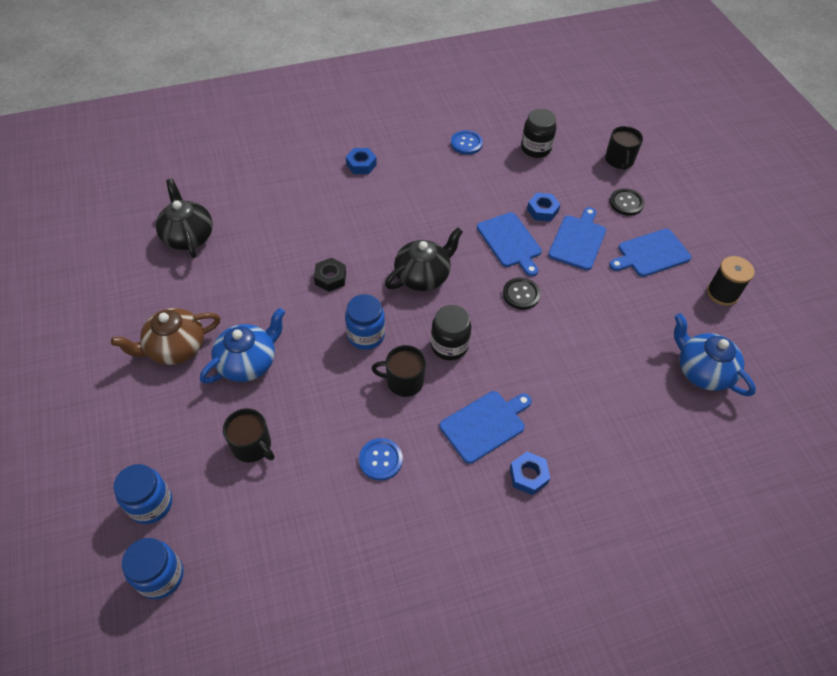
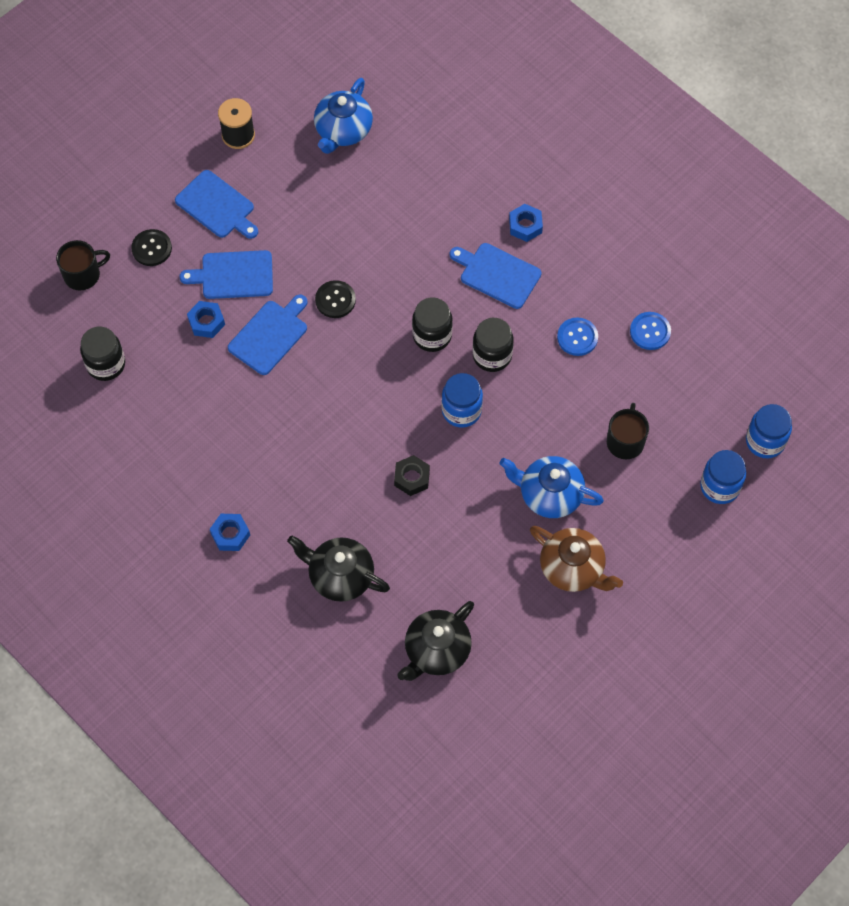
camera: 115 degrees left, 10 degrees up
black mug [372,345,426,397] -> black jar [472,318,514,372]
black teapot [385,227,463,291] -> black teapot moved to [287,535,390,602]
blue button [451,130,483,155] -> blue button moved to [630,312,671,350]

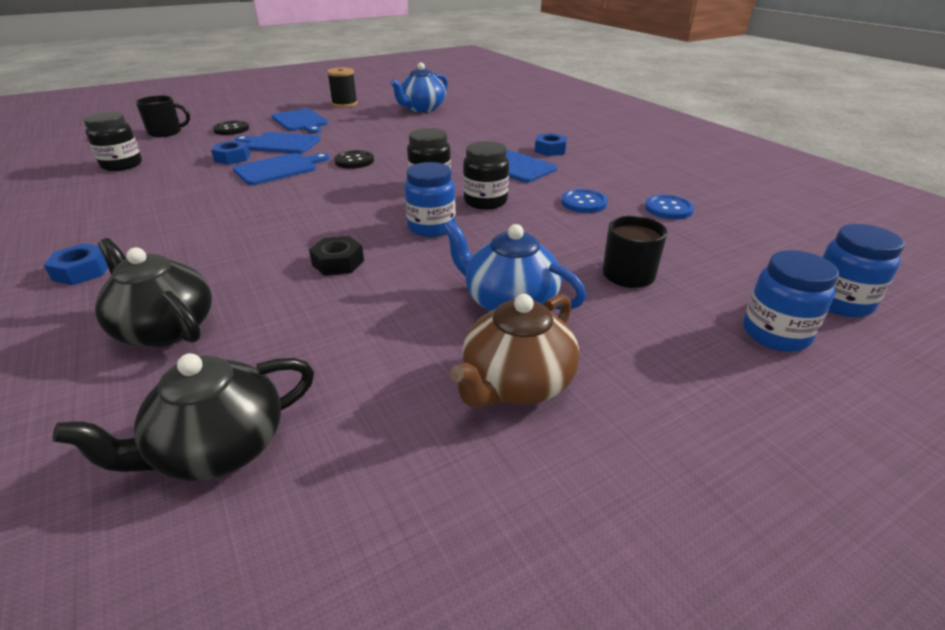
camera: 15 degrees right, 30 degrees down
brown teapot [530,526,623,592] -> brown teapot turned 75 degrees clockwise [450,294,580,408]

